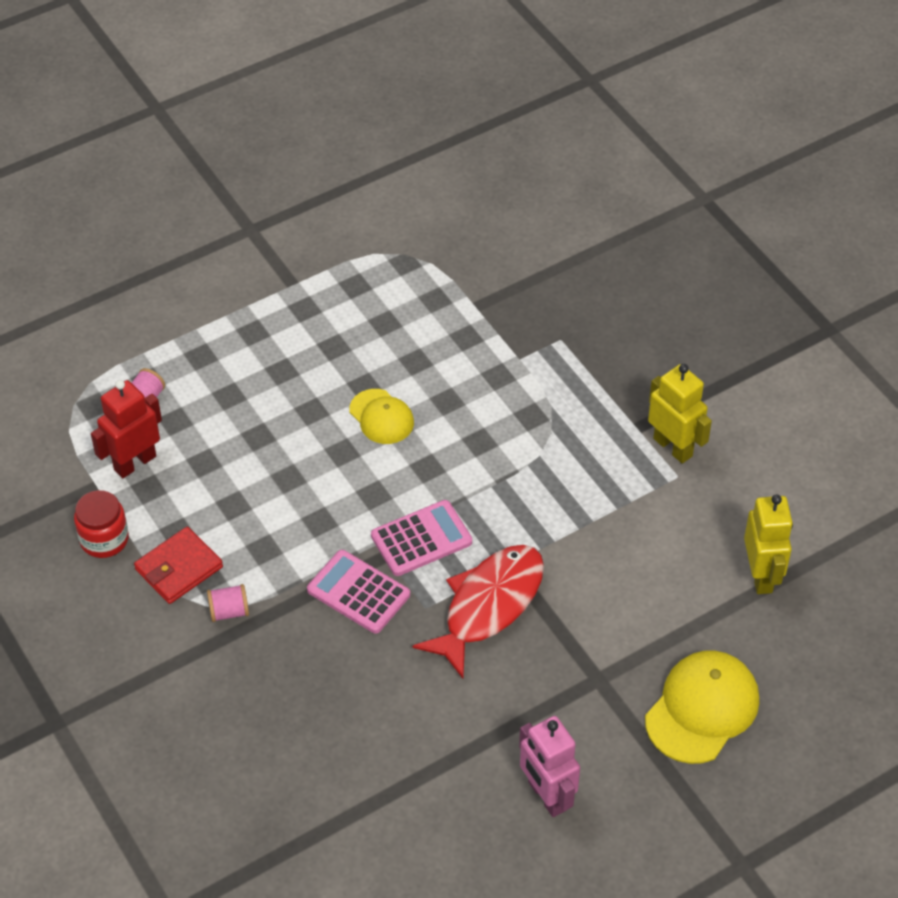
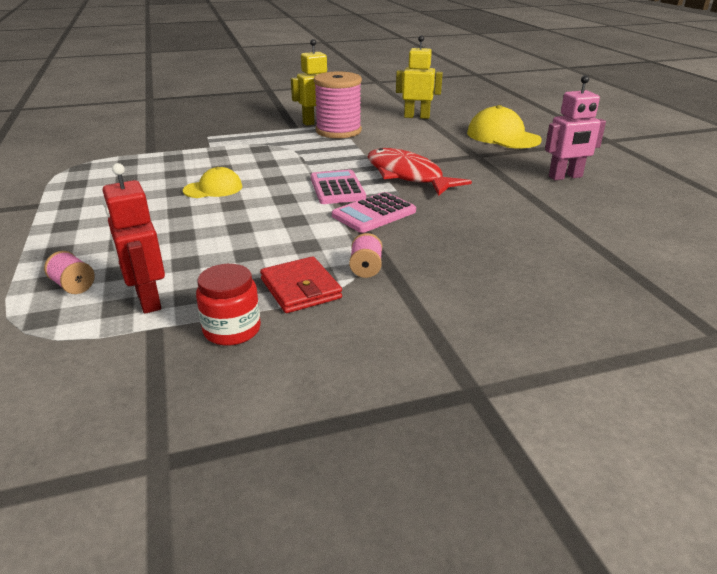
camera: 75 degrees left, 20 degrees down
none -> pink spool [314,72,362,138]

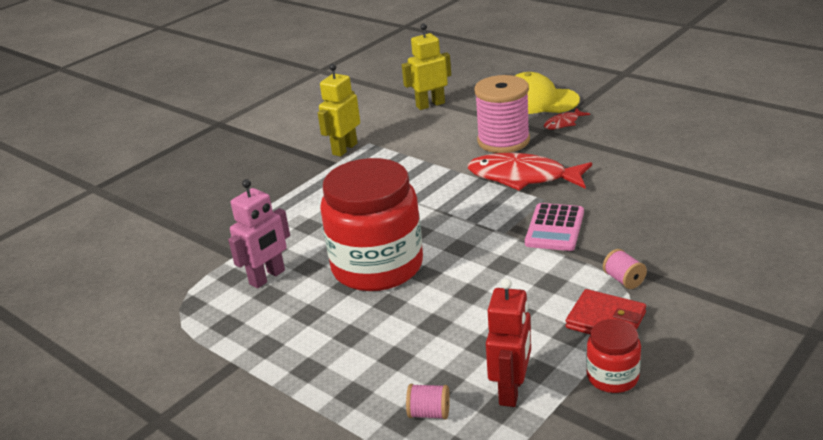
camera: 30 degrees left, 0 degrees up
red robot [103,163,165,314] -> red robot turned 105 degrees counterclockwise [486,278,531,407]
yellow cap [183,167,242,198] -> red jar [320,158,423,291]
pink calculator [311,170,366,204] -> none
pink spool [314,72,362,138] -> pink spool moved to [474,75,530,153]
pink robot [545,75,606,180] -> pink robot moved to [228,179,290,288]
none -> red fish [544,108,590,129]

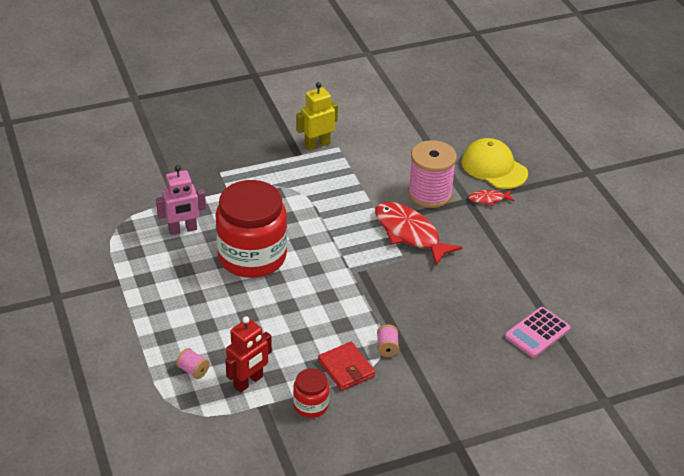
camera: 25 degrees right, 10 degrees up
yellow robot [402,24,451,110] -> none
pink calculator [525,203,584,251] -> pink calculator moved to [505,307,571,358]

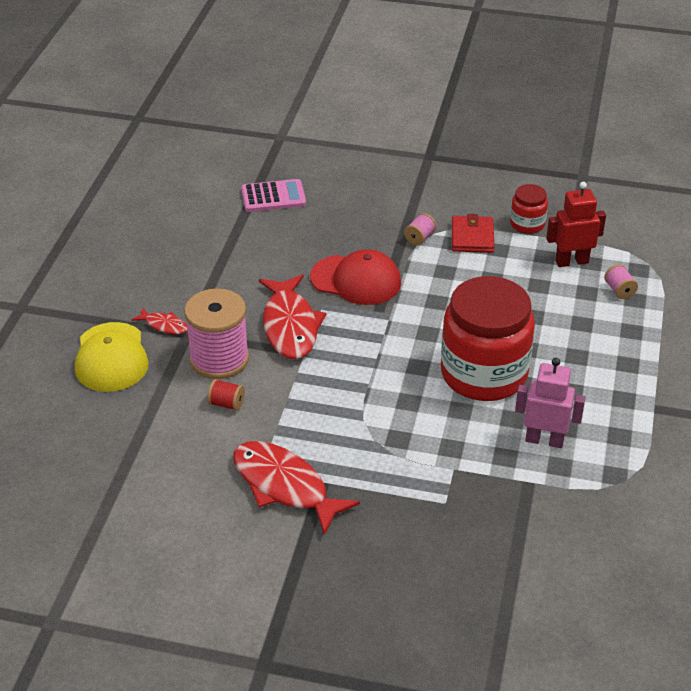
camera: 145 degrees left, 0 degrees up
yellow robot [296,82,338,151] -> red fish [233,441,360,535]
none -> red spool [207,379,245,411]
none -> red cap [310,249,401,305]

